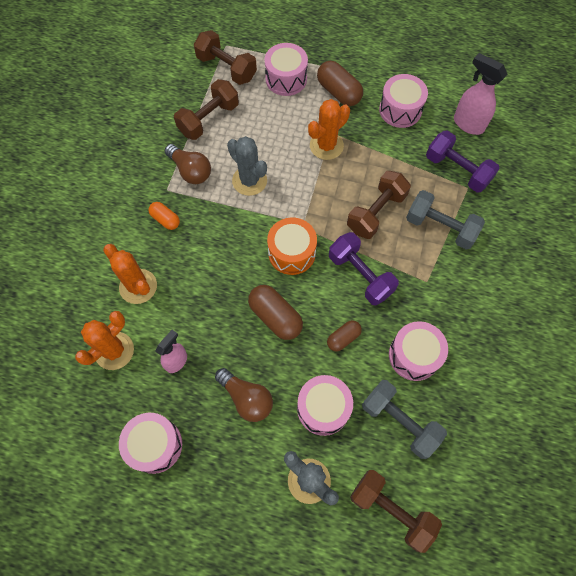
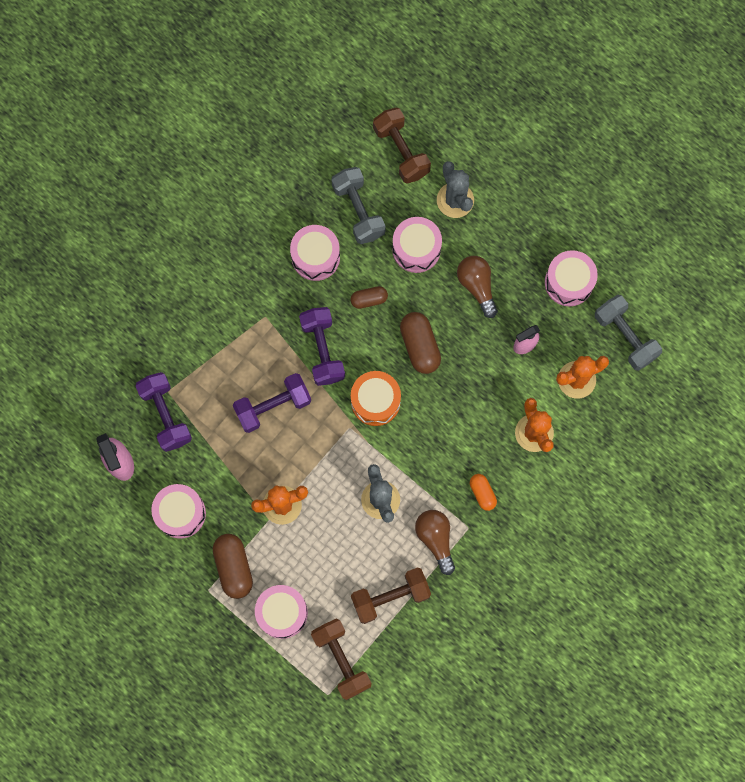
camera: 155 degrees left, 10 degrees up
brown dumbbell [347,171,411,239] -> purple dumbbell [233,373,311,433]
grey dumbbell [406,190,485,250] -> grey dumbbell moved to [595,295,662,371]

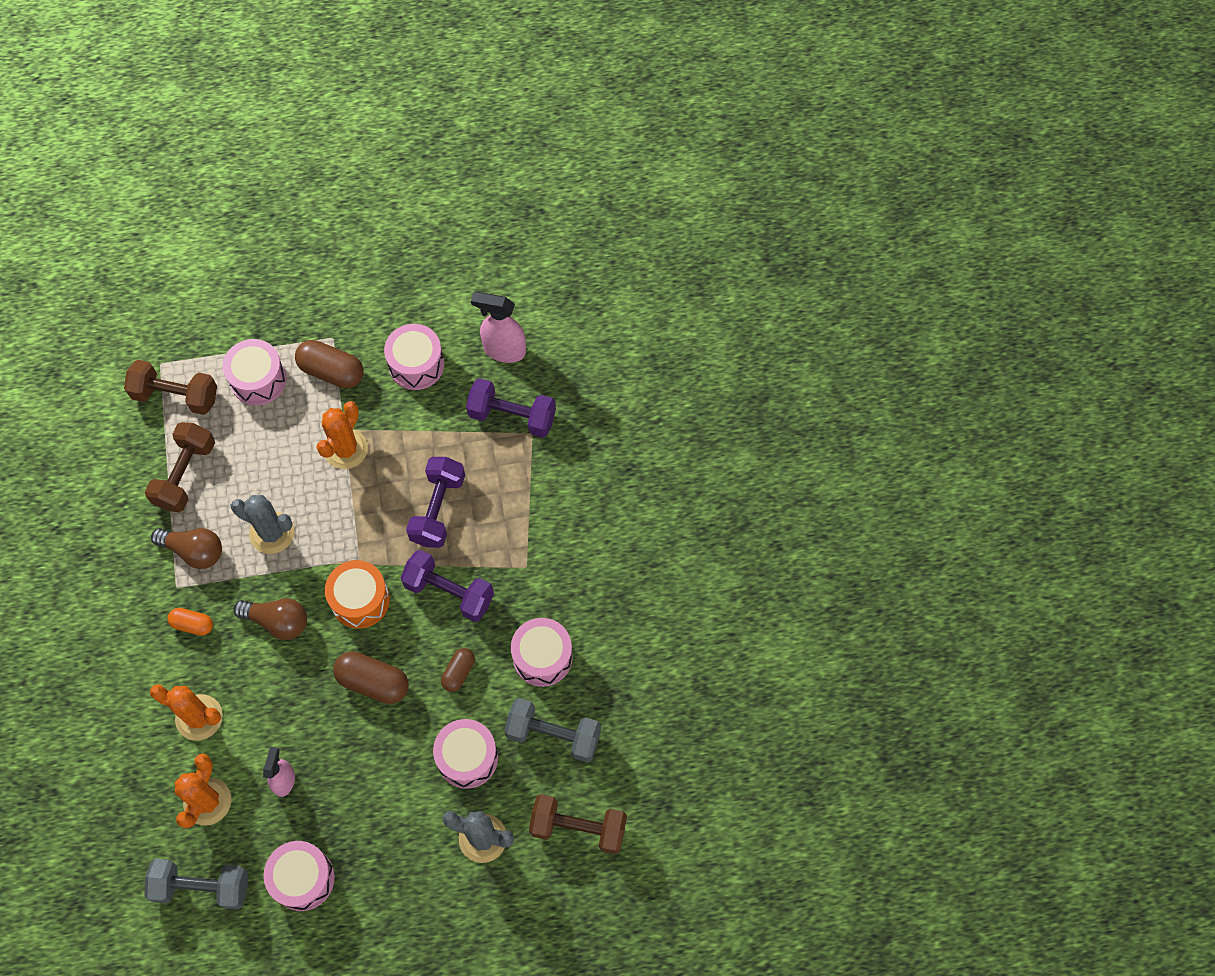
camera: 130 degrees right, 10 degrees down
brown light bulb [457,256,498,318] -> brown light bulb moved to [233,598,307,640]

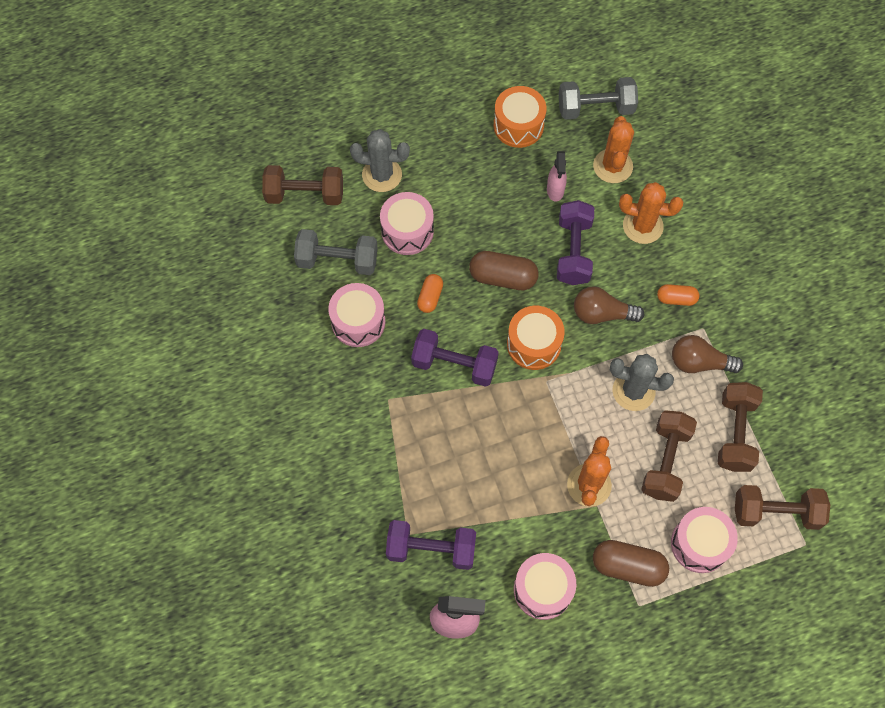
camera: 170 degrees right, 0 degrees up
pink drum [264,841,335,911] -> orange drum [494,86,546,148]
purple dumbbell [406,457,465,548] -> purple dumbbell moved to [557,200,594,285]
brown capsule [441,648,475,692] -> orange capsule [417,274,443,313]
none -> brown dumbbell [641,410,697,502]

